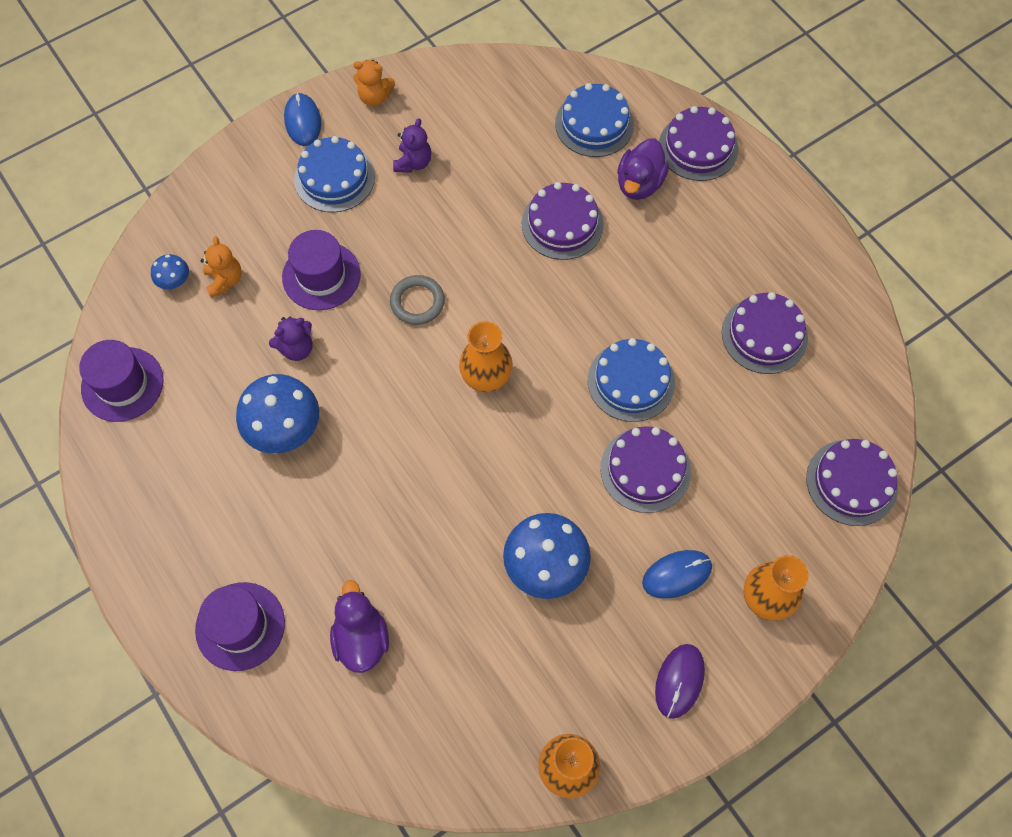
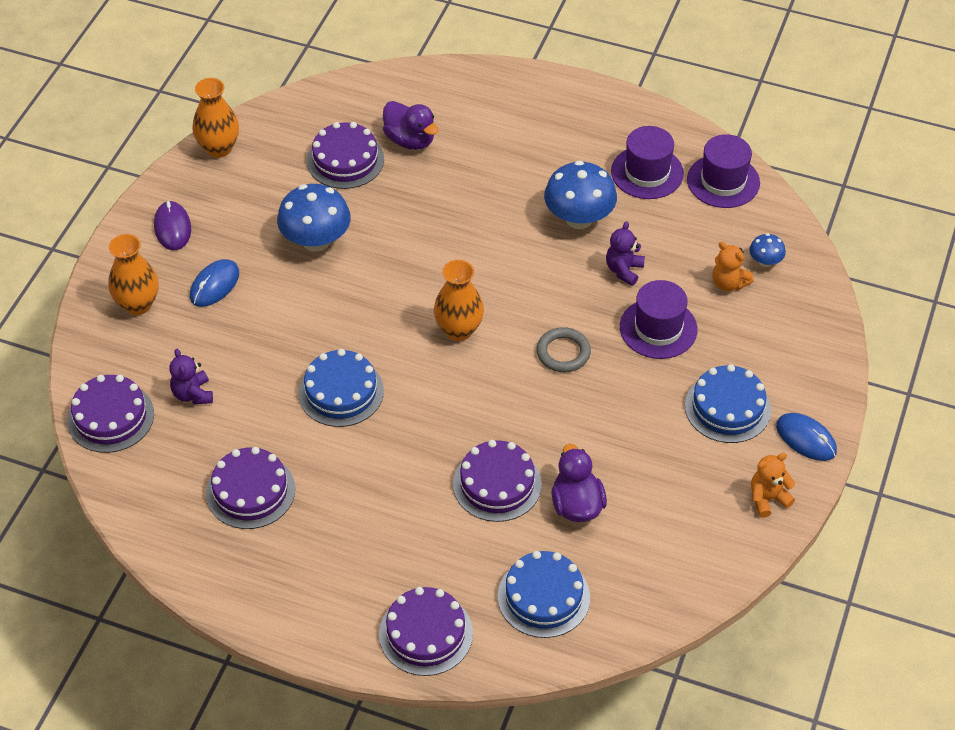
camera: 145 degrees right, 15 degrees down
purple hat [195,582,285,671] -> purple hat moved to [611,126,684,199]
purple teddy bear [393,118,432,173] -> purple teddy bear moved to [169,349,213,404]
purple cake [600,426,691,513] -> purple cake moved to [307,122,384,189]
purple duck [617,139,669,200] -> purple duck moved to [551,444,607,522]

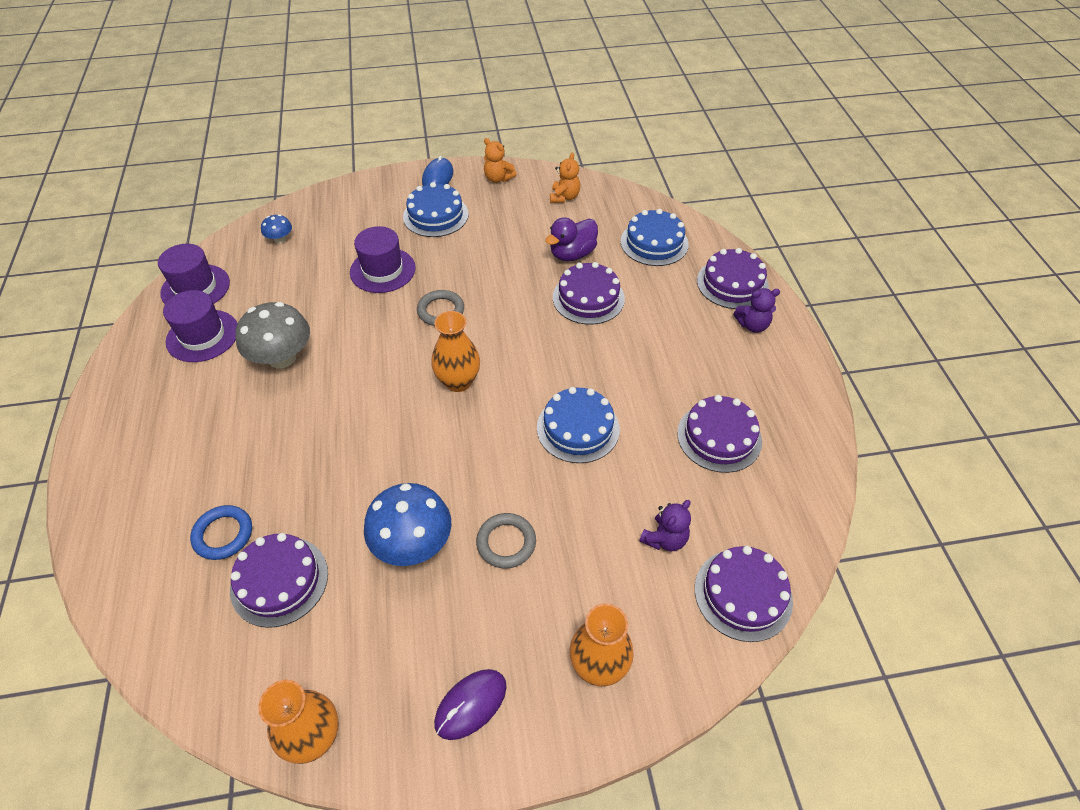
camera: 120 degrees left, 0 degrees up
blue mouse [190,259,239,307] -> none
purple duck [383,101,439,150] -> blue ring [190,505,252,560]
blue mushroom [544,161,617,229] -> grey mushroom [235,302,310,368]
purple teddy bear [606,221,645,286] -> purple teddy bear moved to [733,288,780,333]
orange teddy bear [712,242,754,291] -> orange teddy bear moved to [550,153,580,203]
none -> grey ring [476,513,536,569]

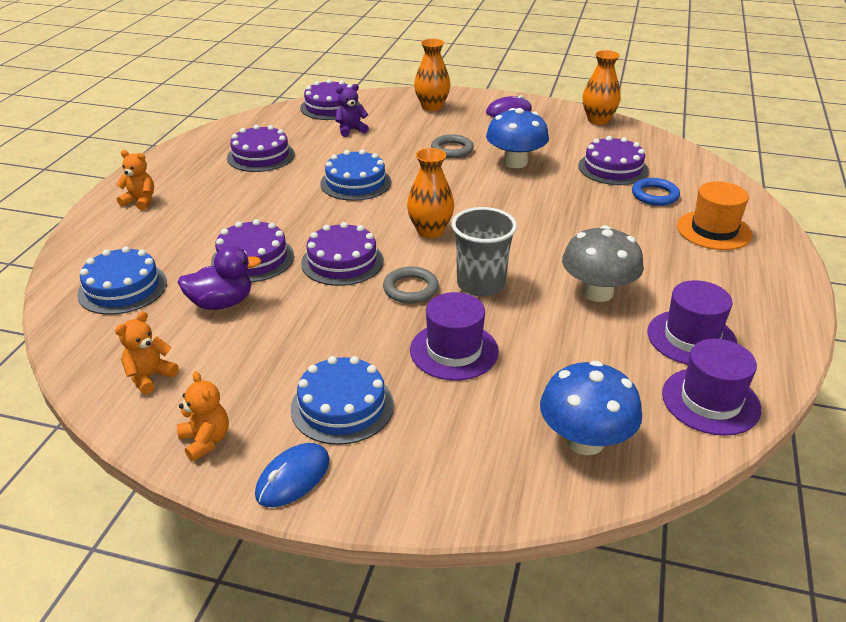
camera: 155 degrees left, 15 degrees down
blue mushroom [261,214,292,244] -> blue mushroom [540,361,642,455], size x2.04
purple cake [697,248,769,309] -> purple cake moved to [301,222,384,286]
purple teddy bear [733,288,780,333] -> orange teddy bear [116,150,154,210]
none -> grey cup [452,207,517,297]
none -> orange hat [677,181,752,250]

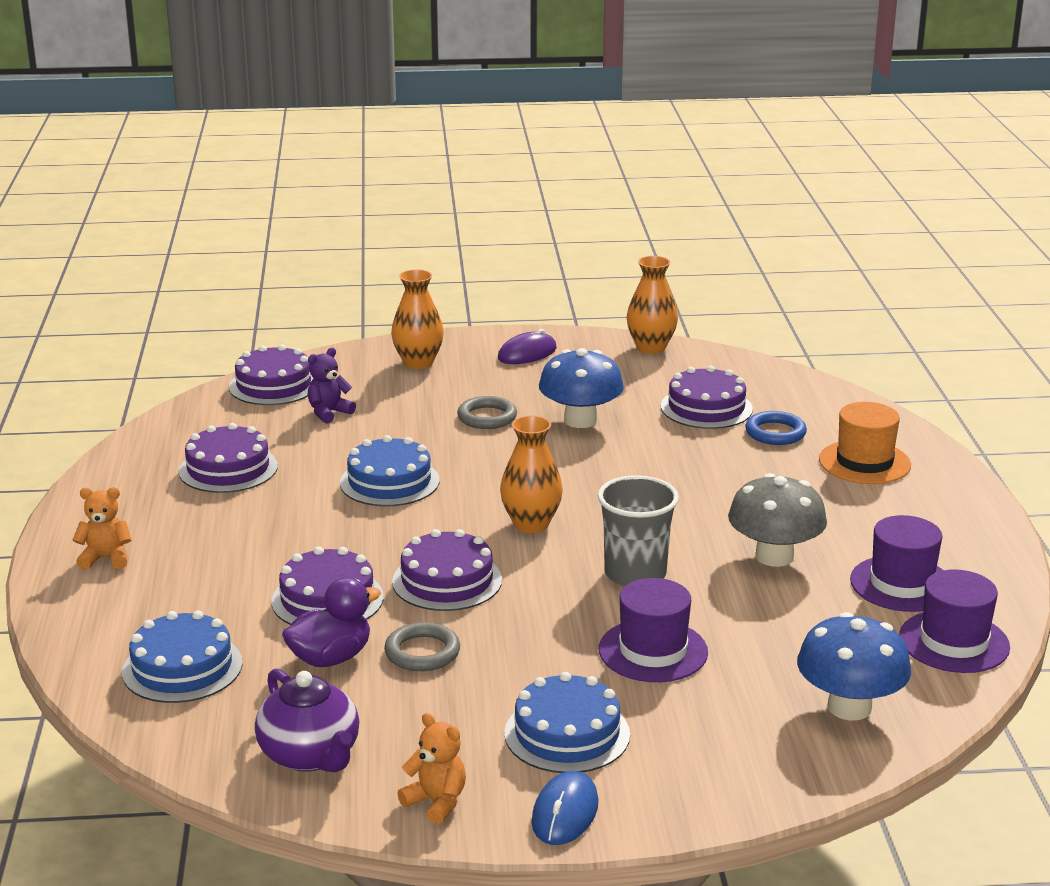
camera: 20 degrees left, 10 degrees down
orange teddy bear [115,311,179,394] -> purple teapot [255,669,359,772]
grey ring [383,267,439,304] -> grey ring moved to [384,622,460,671]

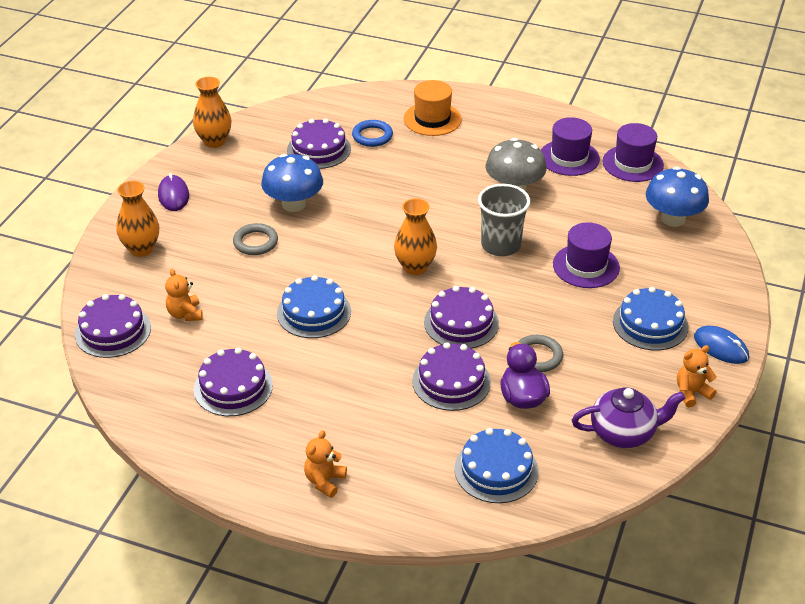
camera: 65 degrees left, 15 degrees up
purple teddy bear [308,347,356,424] -> orange teddy bear [165,268,203,321]

